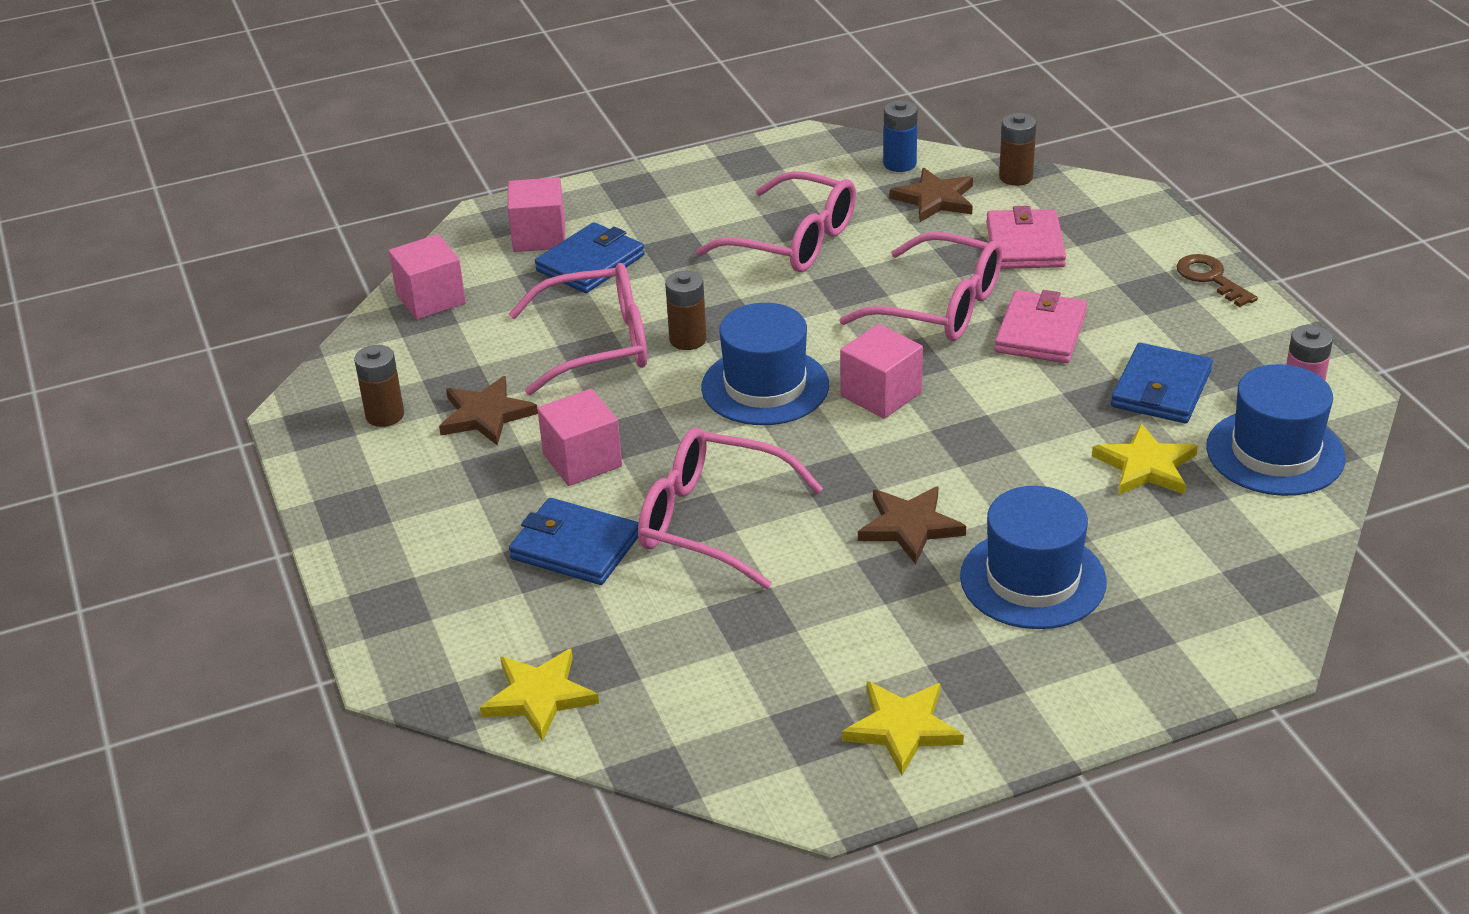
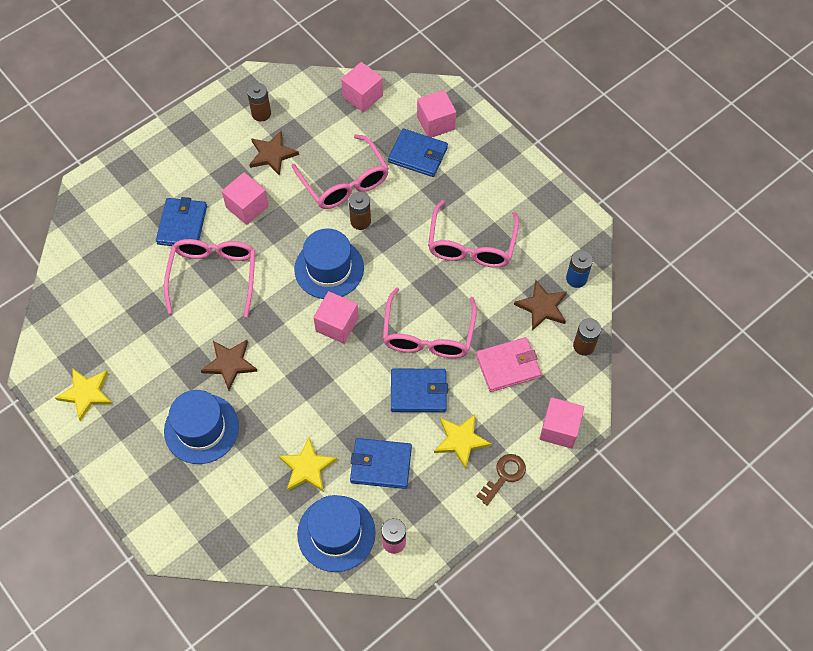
camera: 70 degrees right, 25 degrees up
yellow star [480,649,599,742] -> yellow star moved to [434,414,491,469]
pink wallet [994,290,1087,363] -> blue wallet [391,369,448,412]
none -> pink cube [539,397,584,449]

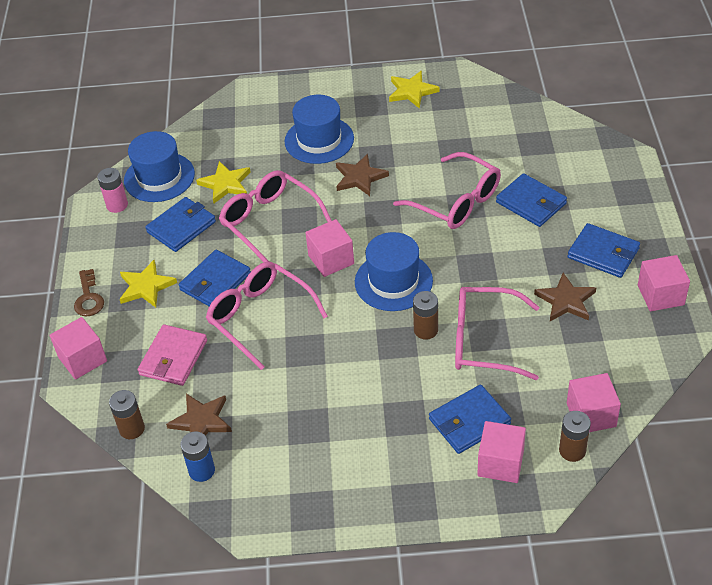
camera: 130 degrees right, 15 degrees down
pink cube [222,172,269,225] -> pink cube moved to [638,255,690,311]
brown battery [247,83,271,122] -> brown battery moved to [559,411,591,462]
pink glasses [428,200,519,268] -> pink glasses moved to [219,170,332,262]
none -> blue wallet [567,223,640,278]

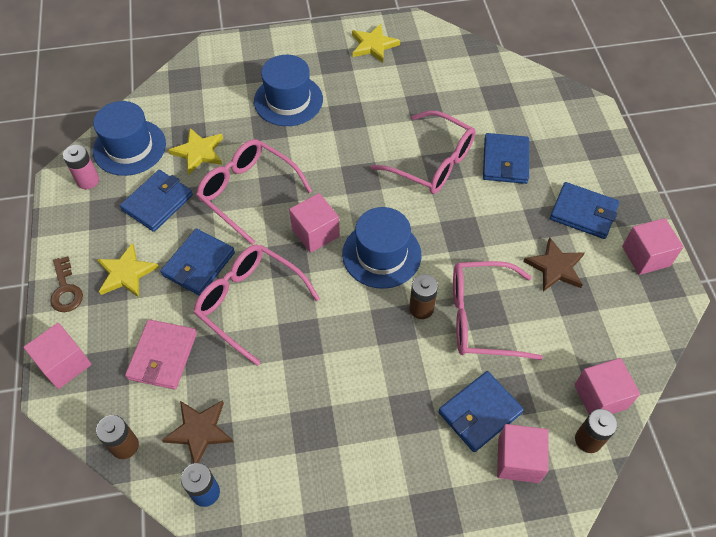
camera: 10 degrees left, 10 degrees up
brown star [336,154,389,196] -> none
blue wallet [496,173,567,227] -> blue wallet turned 60 degrees clockwise [483,133,529,184]

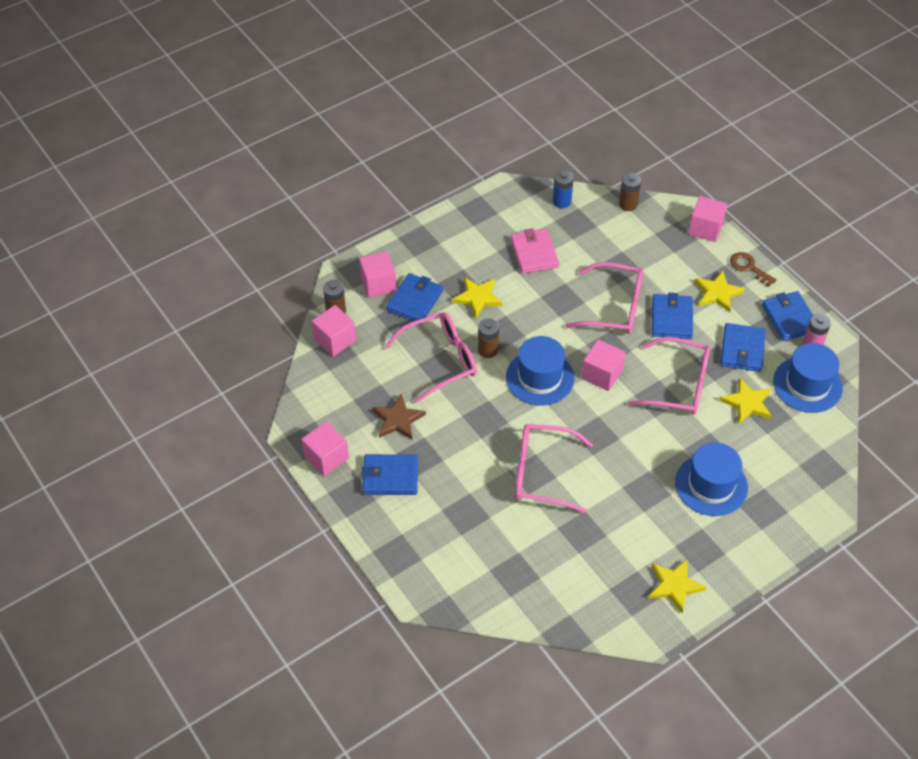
camera: 155 degrees right, 5 degrees down
pink wallet [125,319,197,390] -> pink wallet moved to [510,228,559,274]
brown star [162,400,233,463] -> none
blue wallet [483,133,529,184] -> blue wallet moved to [762,291,813,341]
none -> yellow star [452,277,503,318]

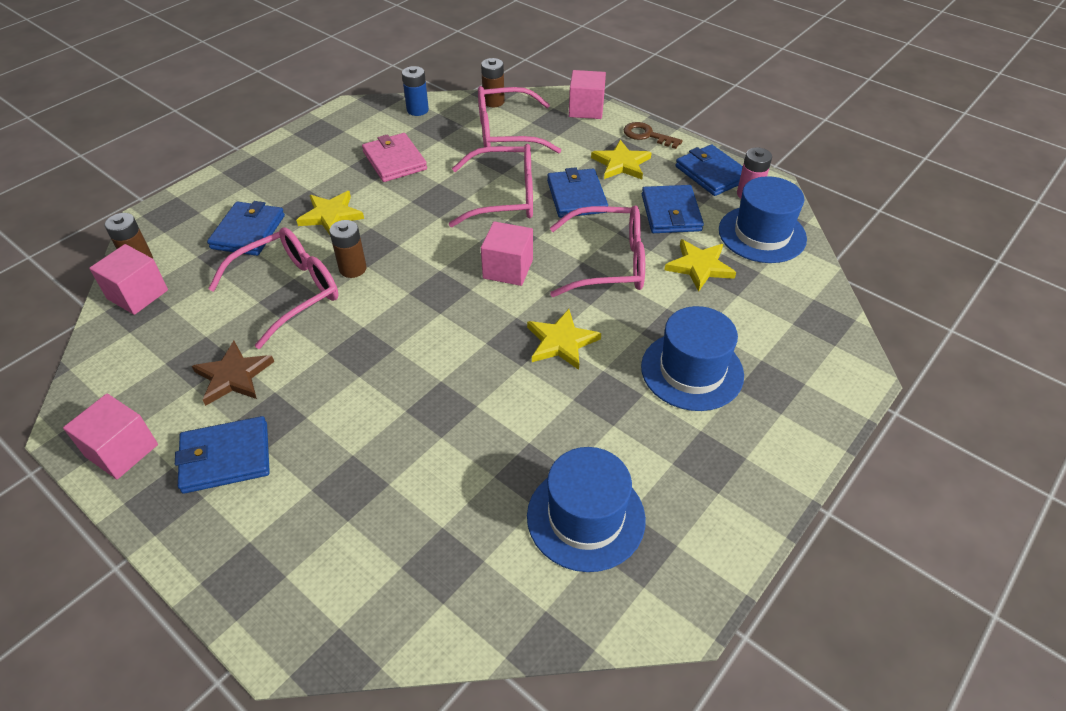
camera: 15 degrees left, 5 degrees down
pink cube [359,251,397,298] -> none
blue hat [506,336,575,405] -> blue hat moved to [527,447,646,572]
pink glasses [515,424,593,513] -> pink glasses moved to [478,86,561,154]
yellow star [648,559,706,613] -> yellow star moved to [527,309,601,370]

